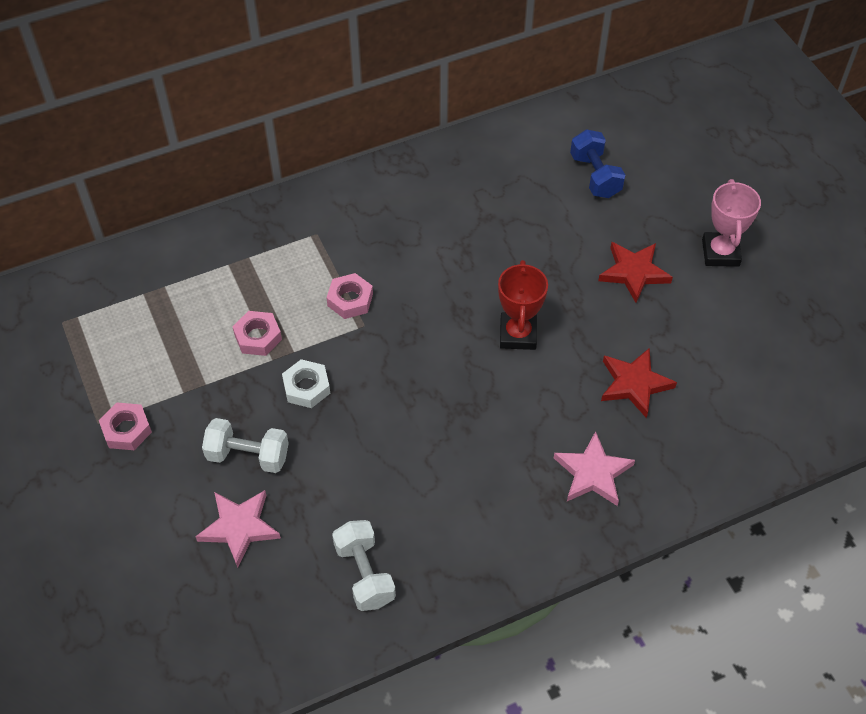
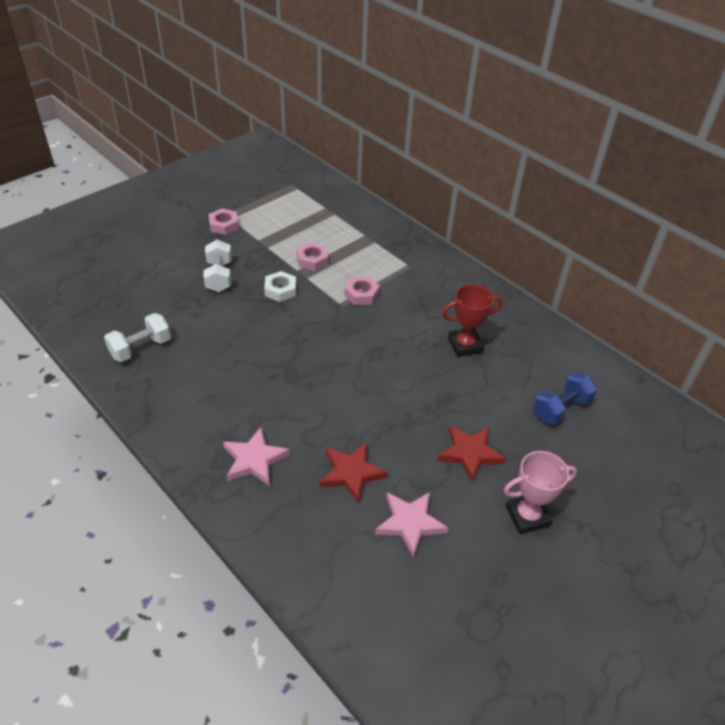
camera: 70 degrees right, 10 degrees down
pink star [195,490,281,568] -> pink star moved to [375,492,448,558]
red trophy [498,260,548,350] -> red trophy moved to [442,284,503,357]

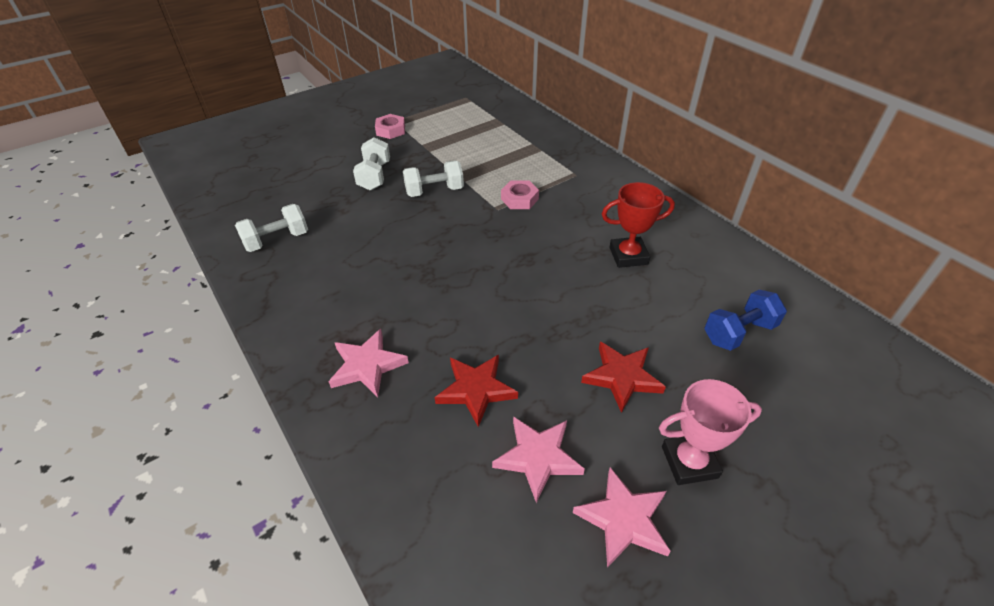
camera: 10 degrees right, 0 degrees up
white nut [264,271,296,302] -> white dumbbell [403,161,464,197]
pink nut [297,242,328,271] -> none
none -> pink star [573,467,671,568]

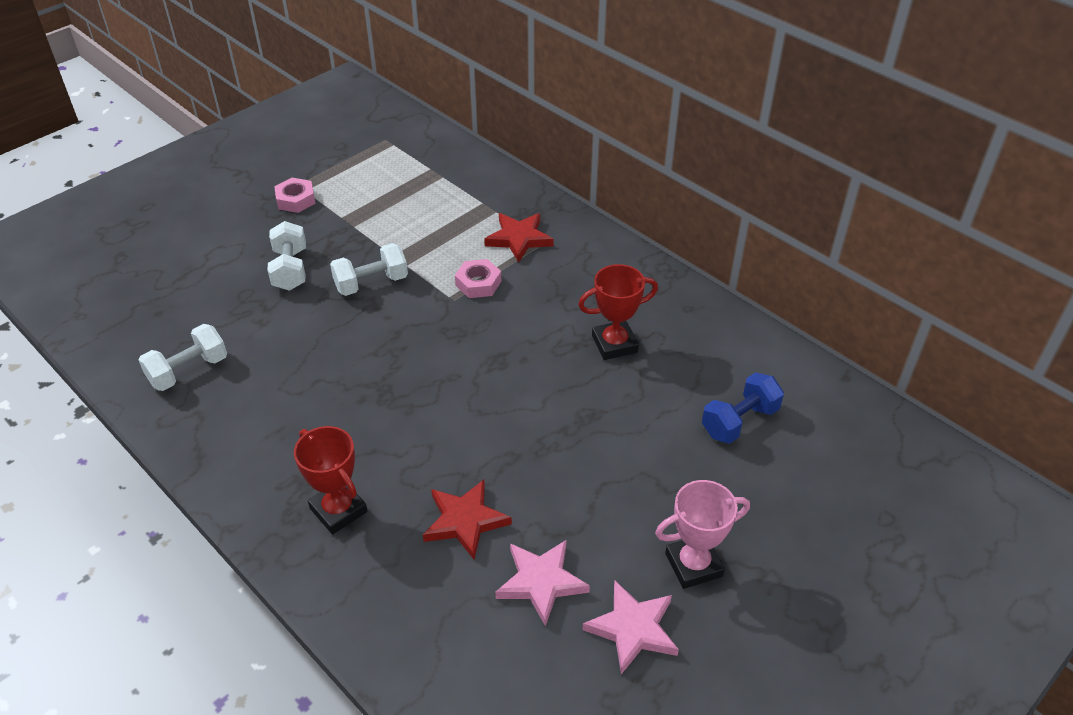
camera: 10 degrees left, 0 degrees up
pink star [328,329,409,397] -> red trophy [294,426,367,534]
red star [581,341,666,413] -> red star moved to [484,213,554,262]

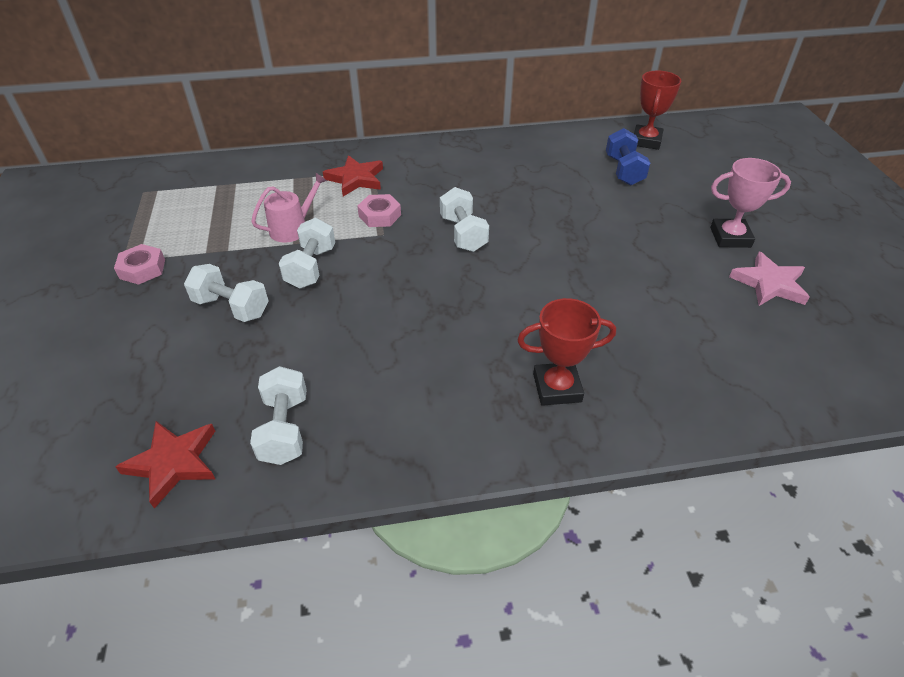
camera: 55 degrees left, 0 degrees up
red star [423,480,512,559] -> red star moved to [115,421,215,509]
pink star [495,540,590,626] -> none
red trophy [578,264,658,360] -> red trophy moved to [634,71,681,150]
pink trophy [655,480,750,589] -> pink trophy turned 75 degrees clockwise [710,158,791,248]
none -> pink watering can [251,173,327,243]
none -> white dumbbell [440,187,489,252]

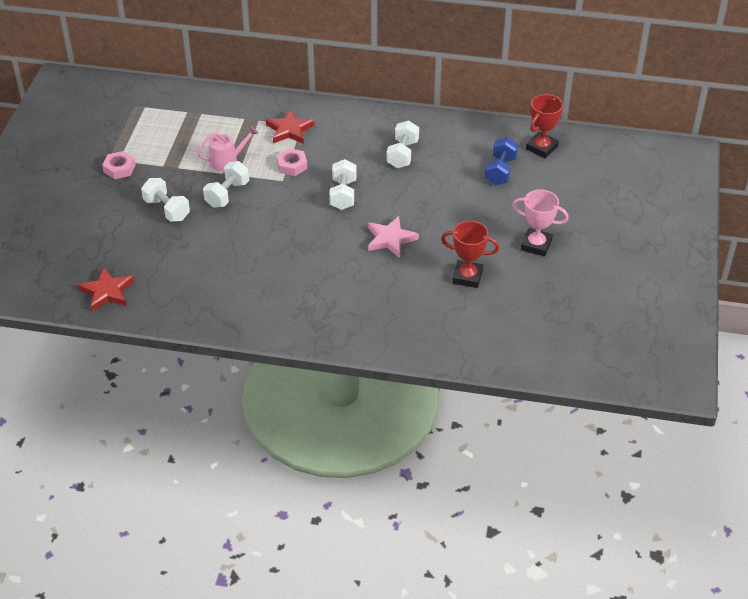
camera: 20 degrees right, 0 degrees up
white dumbbell [250,366,306,465] -> white dumbbell moved to [387,120,419,168]
red trophy [517,298,616,406] -> red trophy moved to [441,221,499,288]
pink star [729,252,809,306] -> pink star moved to [368,216,419,258]

